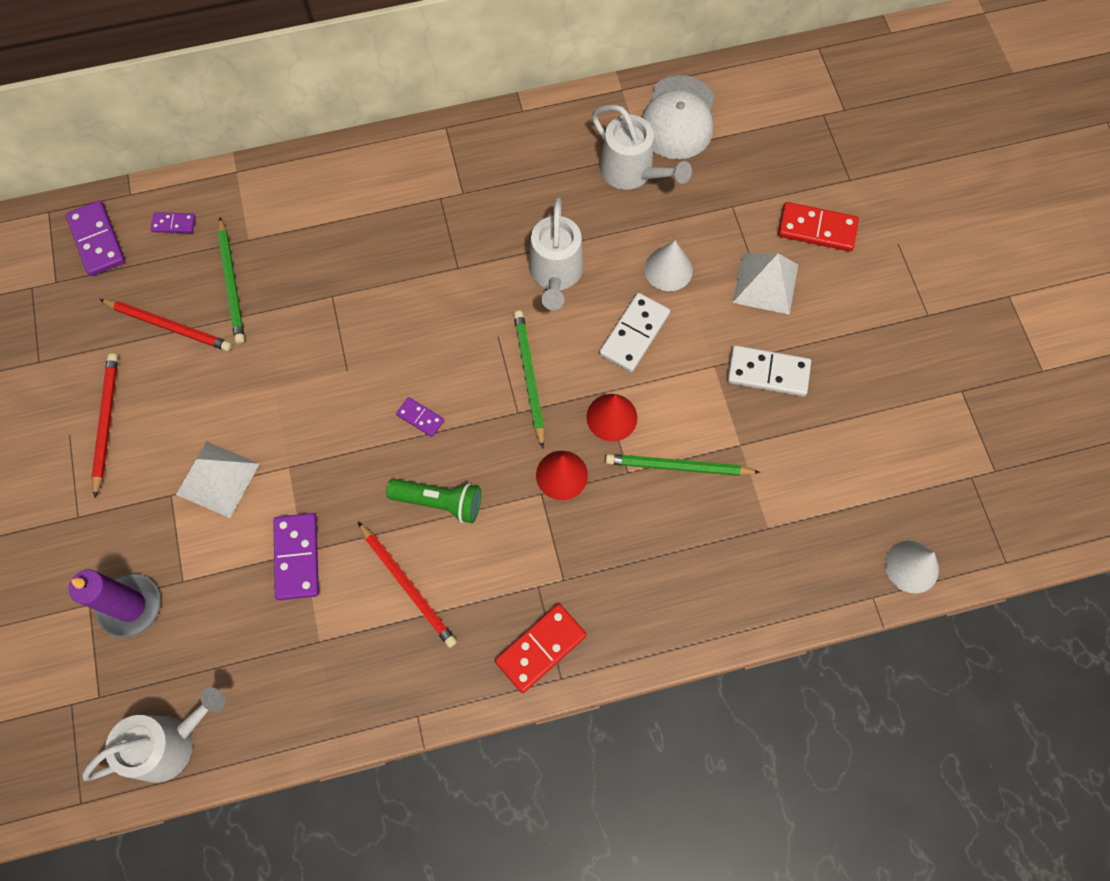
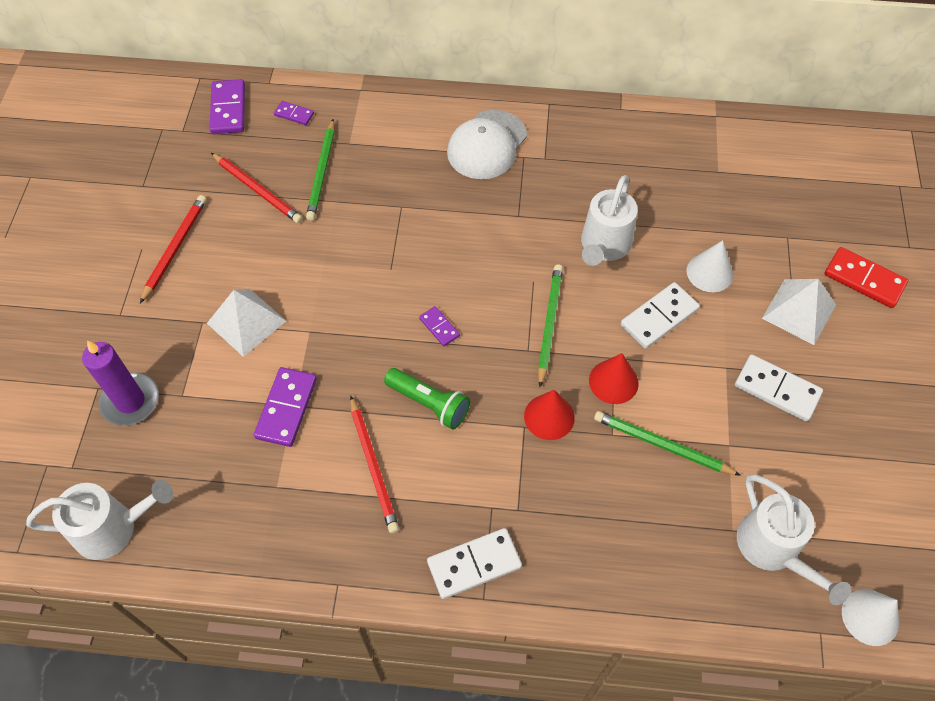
camera: 20 degrees right, 10 degrees down
red domino [495,604,587,693] -> white domino [427,528,522,599]
white watering can [592,105,692,190] -> white watering can moved to [737,474,851,605]
white cap [642,75,714,159] -> white cap moved to [447,110,527,179]

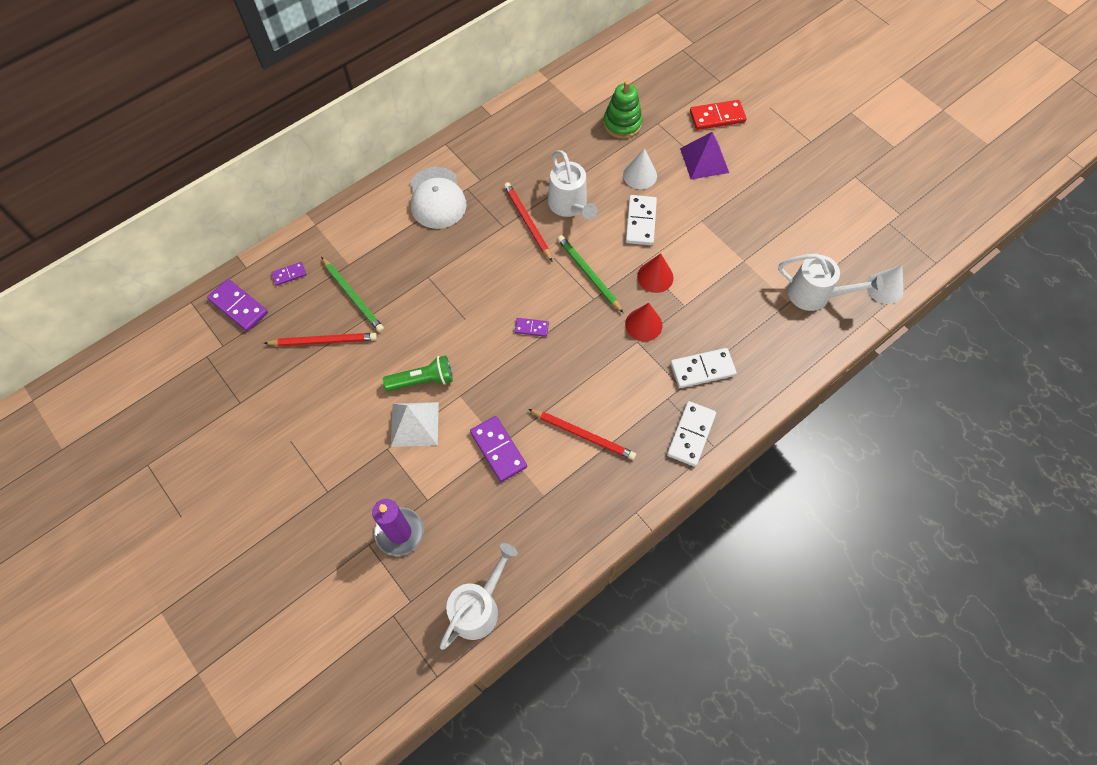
camera: 45 degrees left, 5 degrees up
red pencil [140,195,206,303] -> red pencil moved to [504,182,553,262]
green flashlight [384,368,470,429] -> green flashlight moved to [383,355,453,391]
green pencil [594,411,741,476] -> none
white domino [735,354,823,422] -> white domino moved to [670,348,737,388]
white pyramid [762,279,836,345] -> purple pyramid [680,132,729,179]
none -> green stacking toy [603,81,643,139]

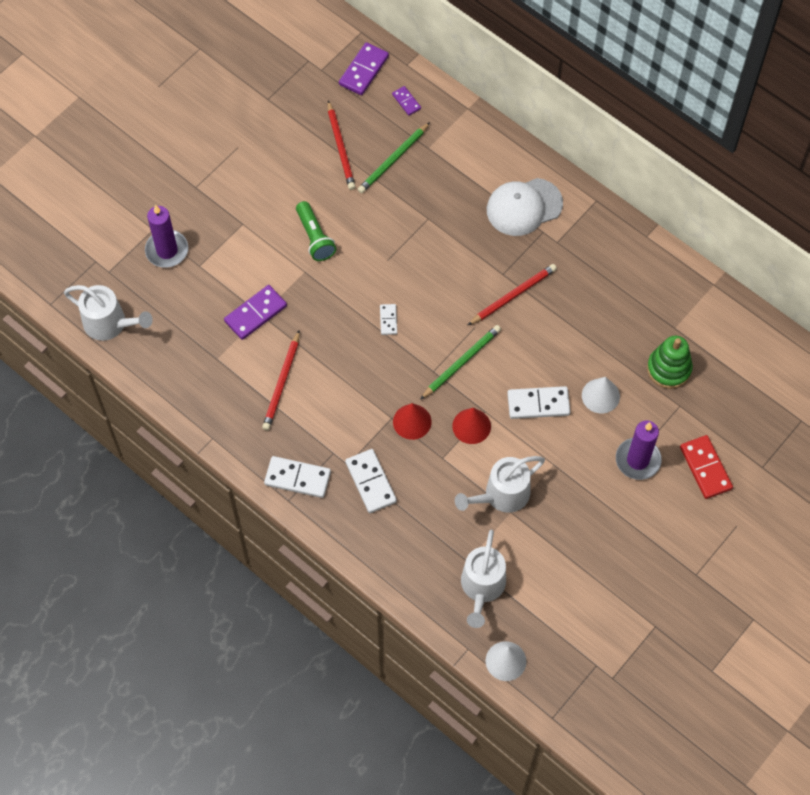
camera: 80 degrees right, 0 degrees up
white pyramid [391,402,439,447] -> none
purple domino [515,318,549,337] -> white domino [380,304,397,335]
white watering can [548,150,598,219] -> white watering can moved to [455,456,545,513]
purple pyramid [680,132,729,179] -> purple candle [616,421,662,480]

